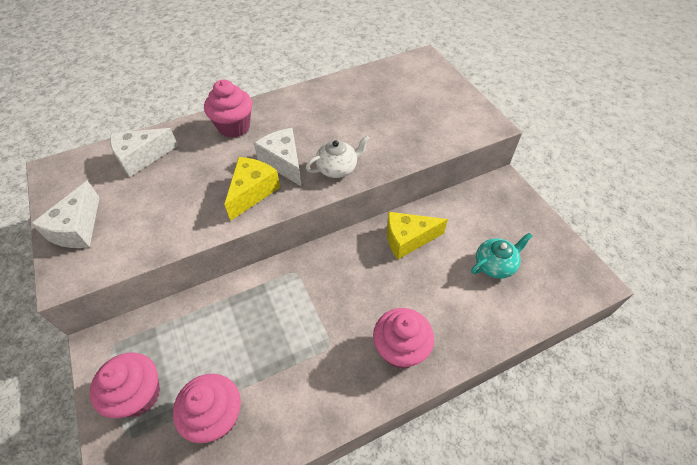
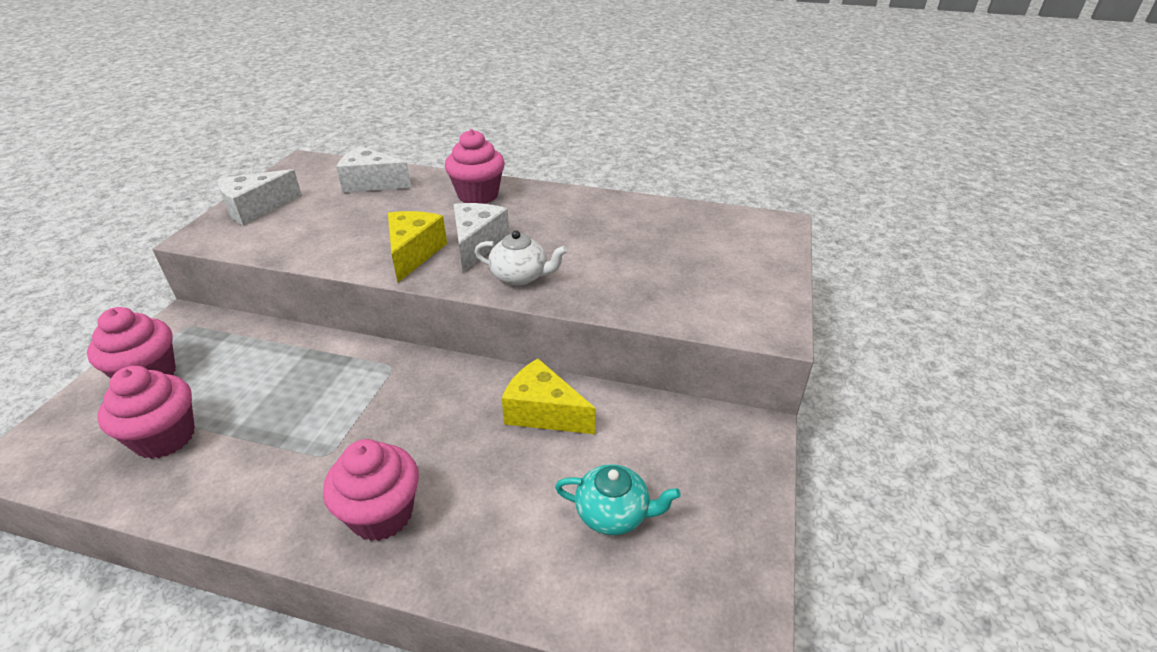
camera: 40 degrees right, 15 degrees down
yellow cheese [224,157,280,221] -> yellow cheese turned 60 degrees counterclockwise [388,211,447,283]

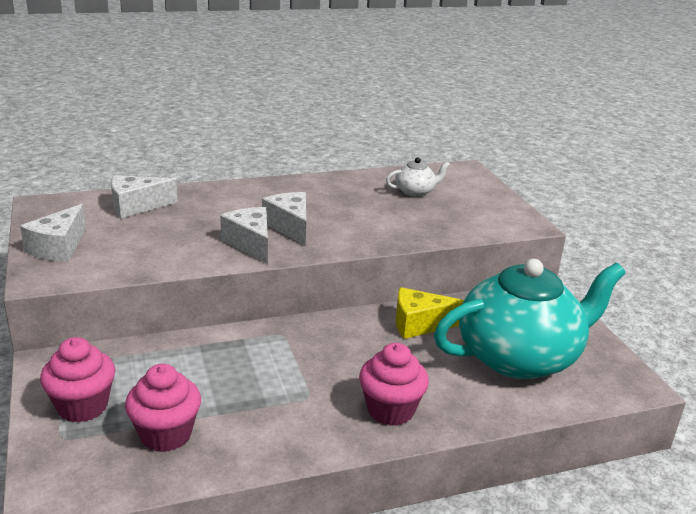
camera: 35 degrees left, 10 degrees down
yellow cheese [388,211,447,283] -> white cheese [220,207,268,264]
pink cupcake [445,129,505,204] -> none
white teapot [474,231,567,286] -> white teapot moved to [386,158,450,197]
turquoise teapot [555,464,681,535] -> turquoise teapot [434,259,626,379], size x2.45

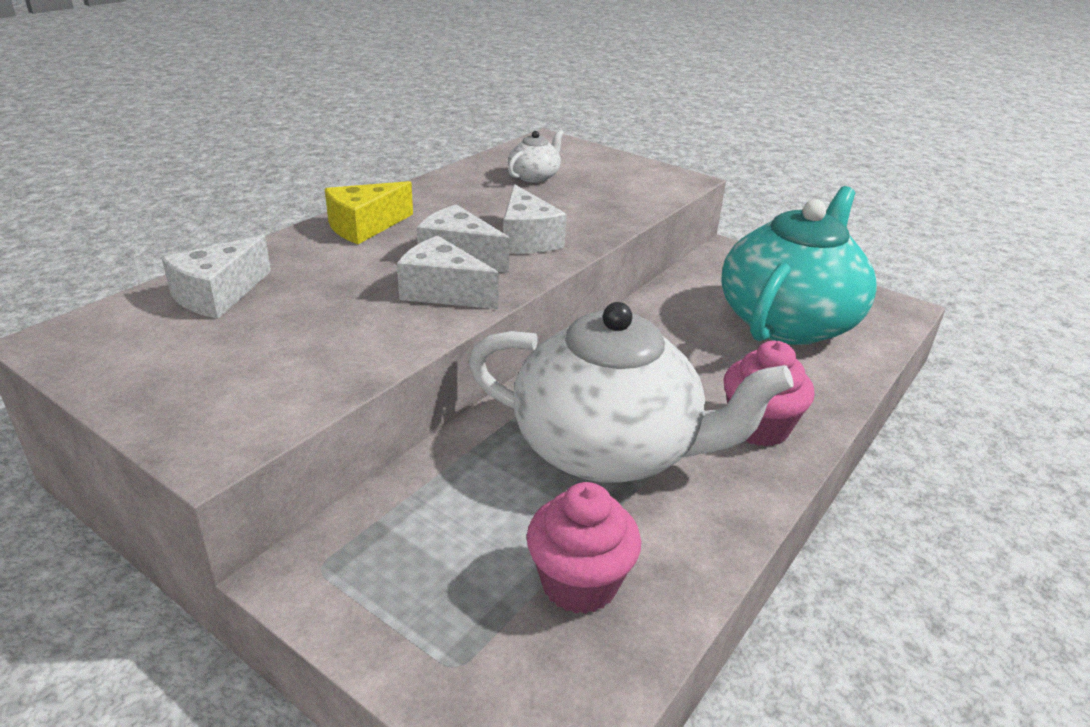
camera: 35 degrees left, 5 degrees up
white cheese [20,204,86,262] -> white cheese moved to [503,184,567,254]
pink cupcake [40,337,115,423] -> none
yellow cheese [396,287,464,339] -> yellow cheese moved to [325,181,413,244]
none -> white teapot [468,302,794,483]

